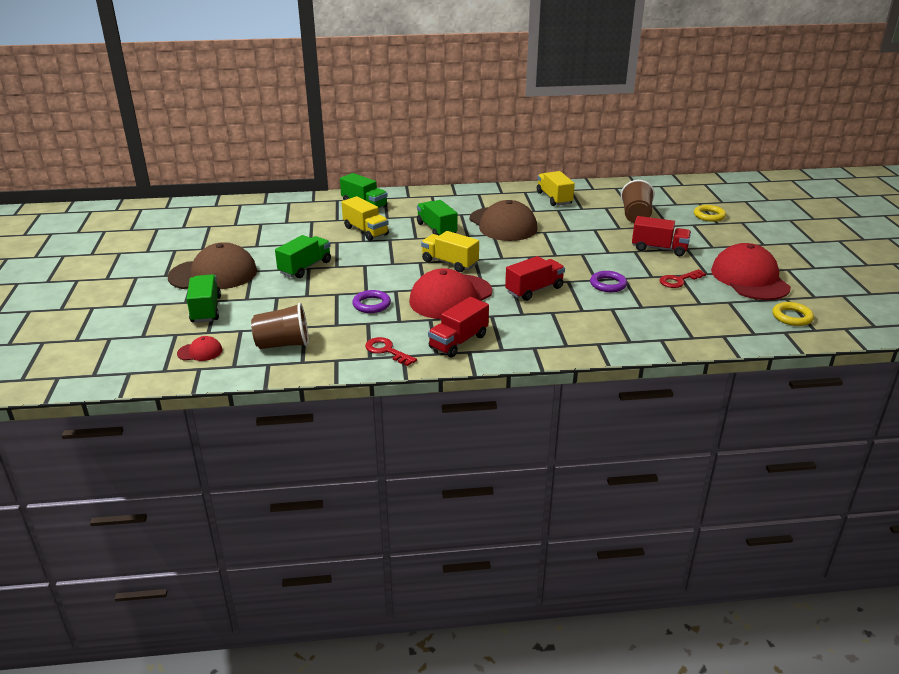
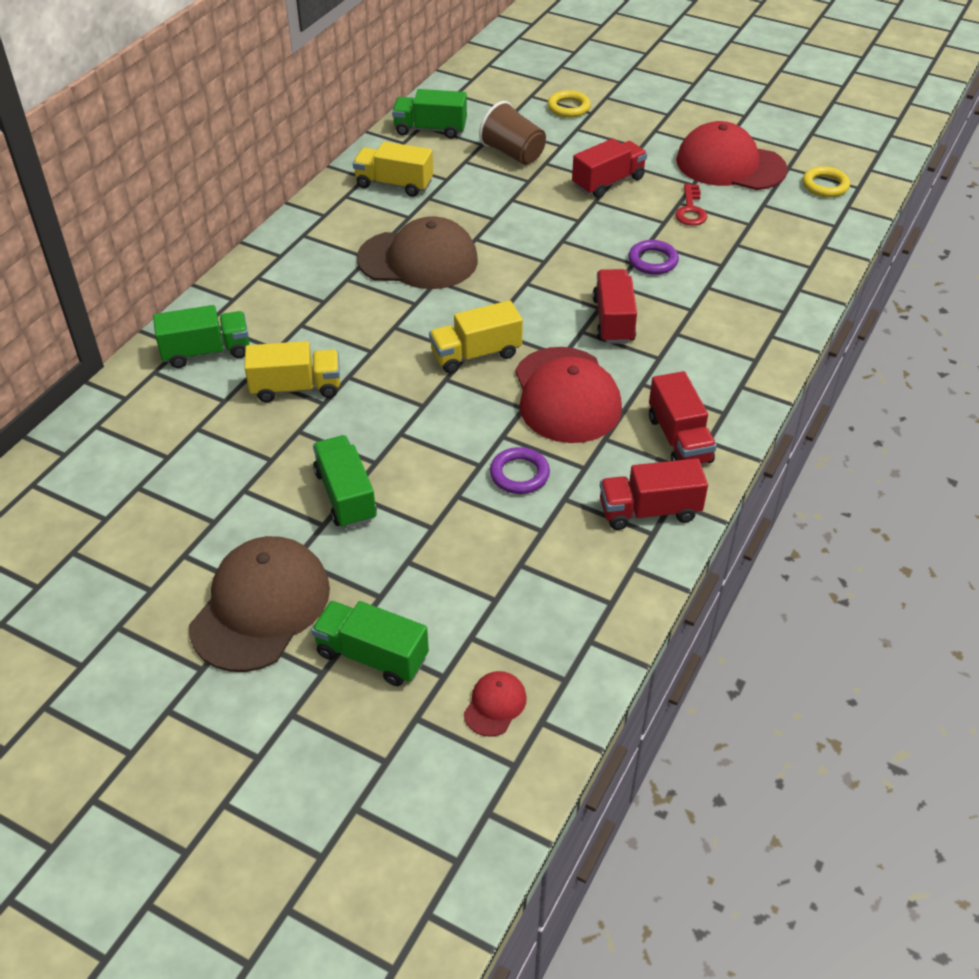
camera: 55 degrees left, 15 degrees up
brown cup [251,303,309,349] -> none
red key [365,337,417,366] -> red truck [600,458,708,530]
green truck [417,200,457,235] -> green truck moved to [392,89,467,139]

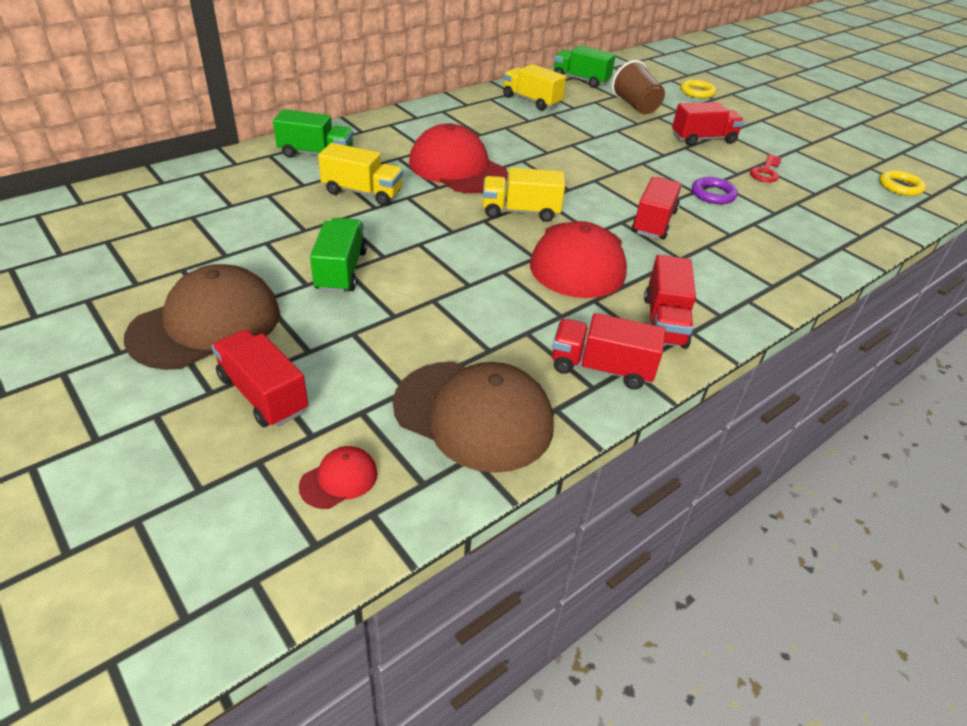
camera: 20 degrees right, 5 degrees down
green truck [311,601,429,686] -> red truck [212,329,308,427]
brown cap [357,216,478,289] -> brown cap moved to [393,362,554,473]
purple ring [490,447,550,494] -> none
red cap [676,121,788,190] -> red cap moved to [409,124,508,193]

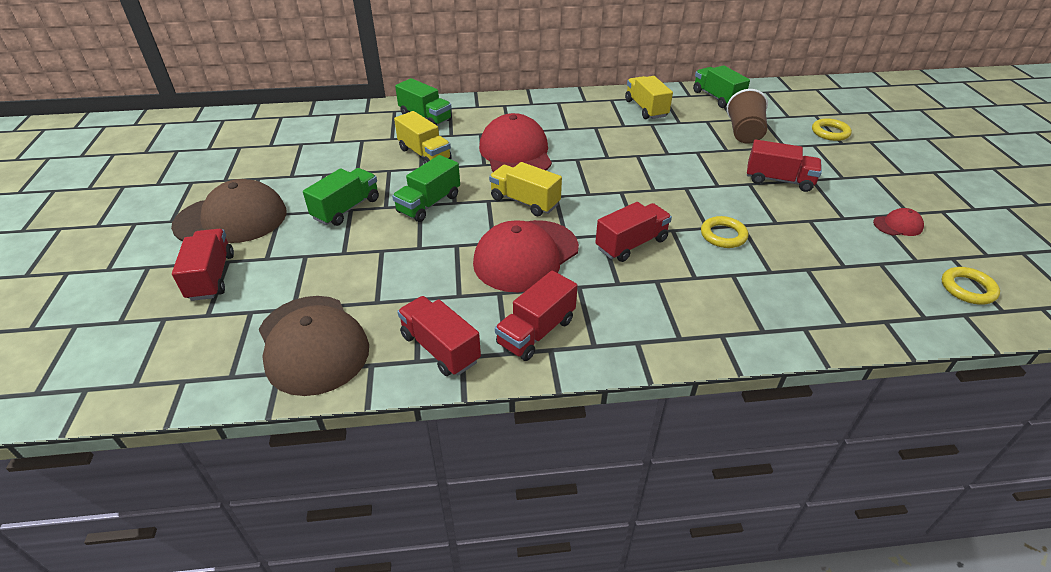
camera: 35 degrees right, 0 degrees up
red cap [299,446,378,509] -> red cap moved to [873,208,924,236]
purple ring [692,177,738,204] -> yellow ring [701,216,748,248]
red key [750,154,781,182] -> none
none -> green truck [392,155,460,222]

